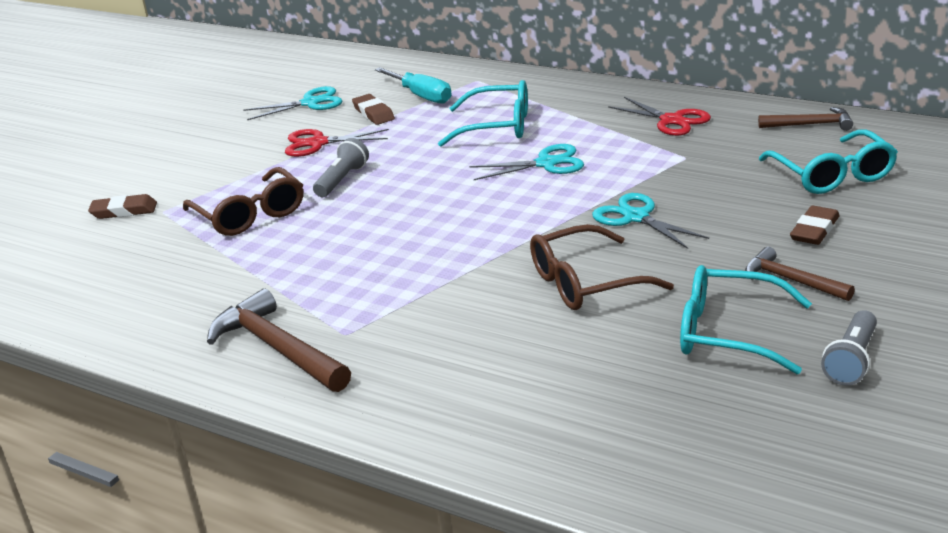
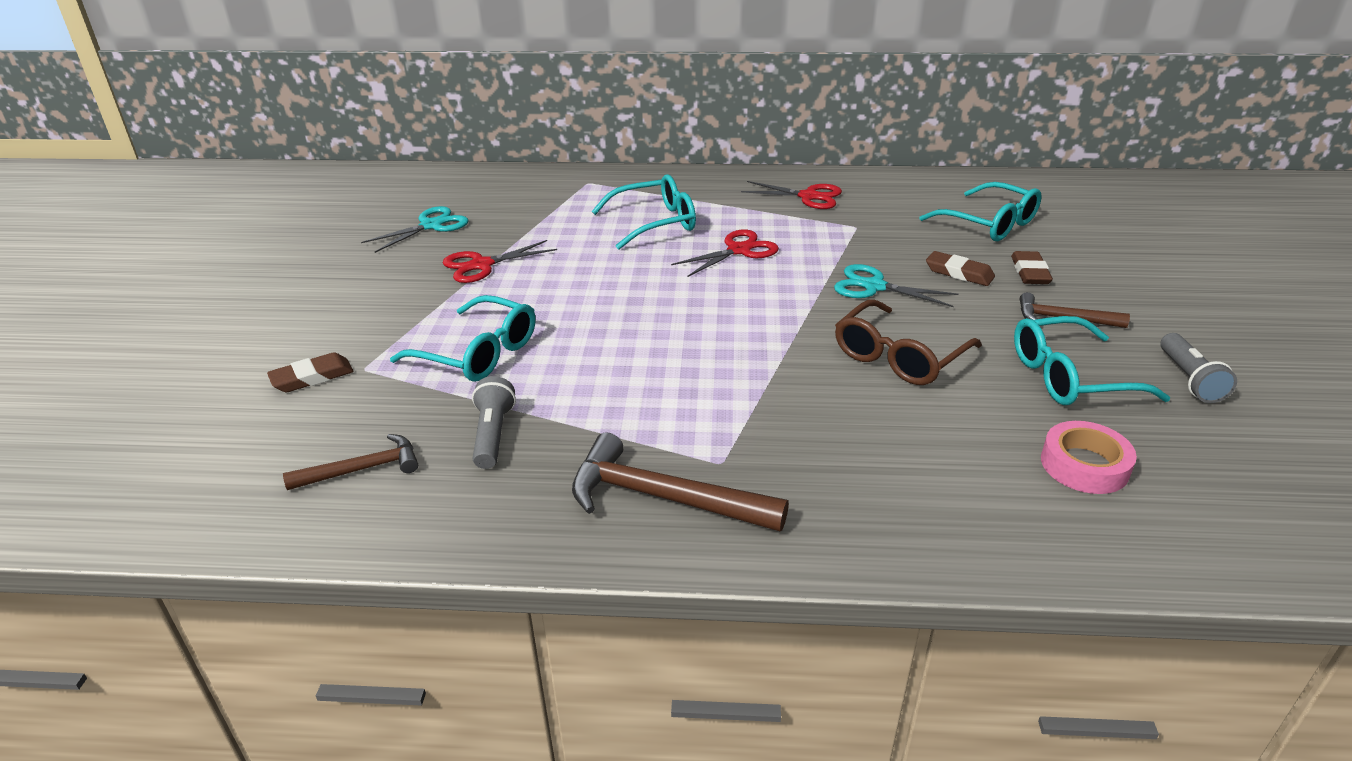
camera: 30 degrees left, 5 degrees up
brown glasses [183,167,303,236] -> turquoise glasses [390,295,536,382]
grey flashlight [313,138,369,197] -> grey flashlight moved to [472,376,516,469]
brown eraser [352,94,395,125] -> brown eraser moved to [926,251,995,286]
turquoise screwdriver [375,67,452,104] -> none
turquoise scissors [469,144,584,180] -> red scissors [671,229,779,277]
brown hammer [758,107,853,131] -> brown hammer moved to [283,434,418,490]
none -> pink tape [1041,421,1137,494]

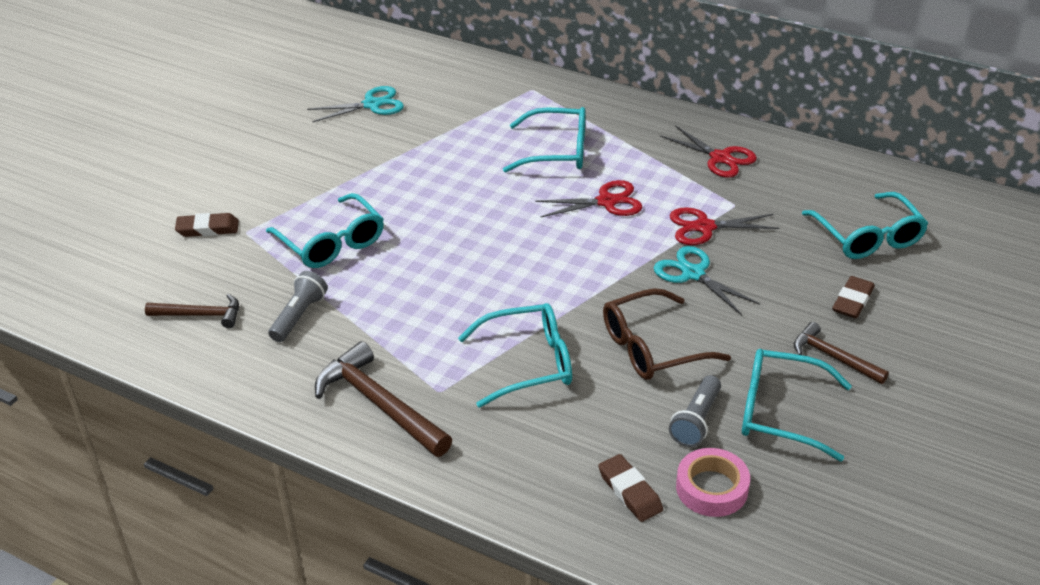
camera: 25 degrees right, 5 degrees up
red scissors [443,240,557,283] -> red scissors moved to [670,207,780,245]
brown eraser [926,251,995,286] -> brown eraser moved to [598,454,663,522]
grey flashlight [1160,333,1237,403] -> grey flashlight moved to [669,375,721,447]
none -> turquoise glasses [458,303,572,408]

